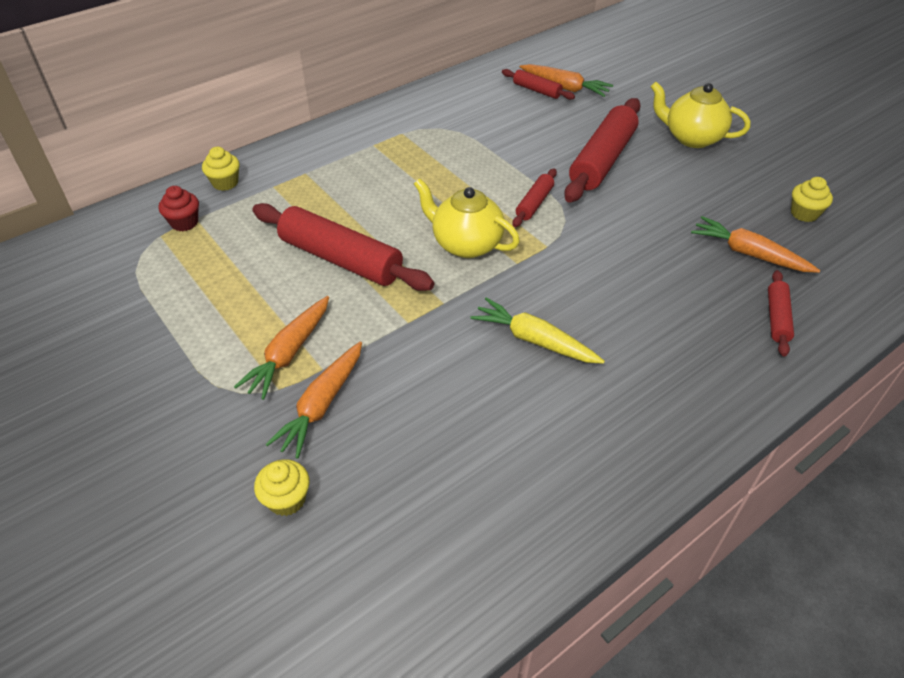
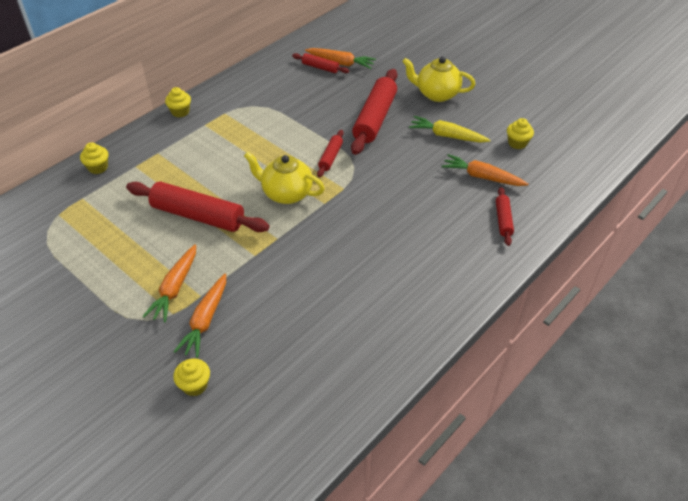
camera: 10 degrees left, 0 degrees up
red cupcake [159,186,199,231] -> none
yellow carrot [470,297,605,364] -> yellow carrot moved to [409,116,491,143]
none -> yellow cupcake [165,87,191,117]

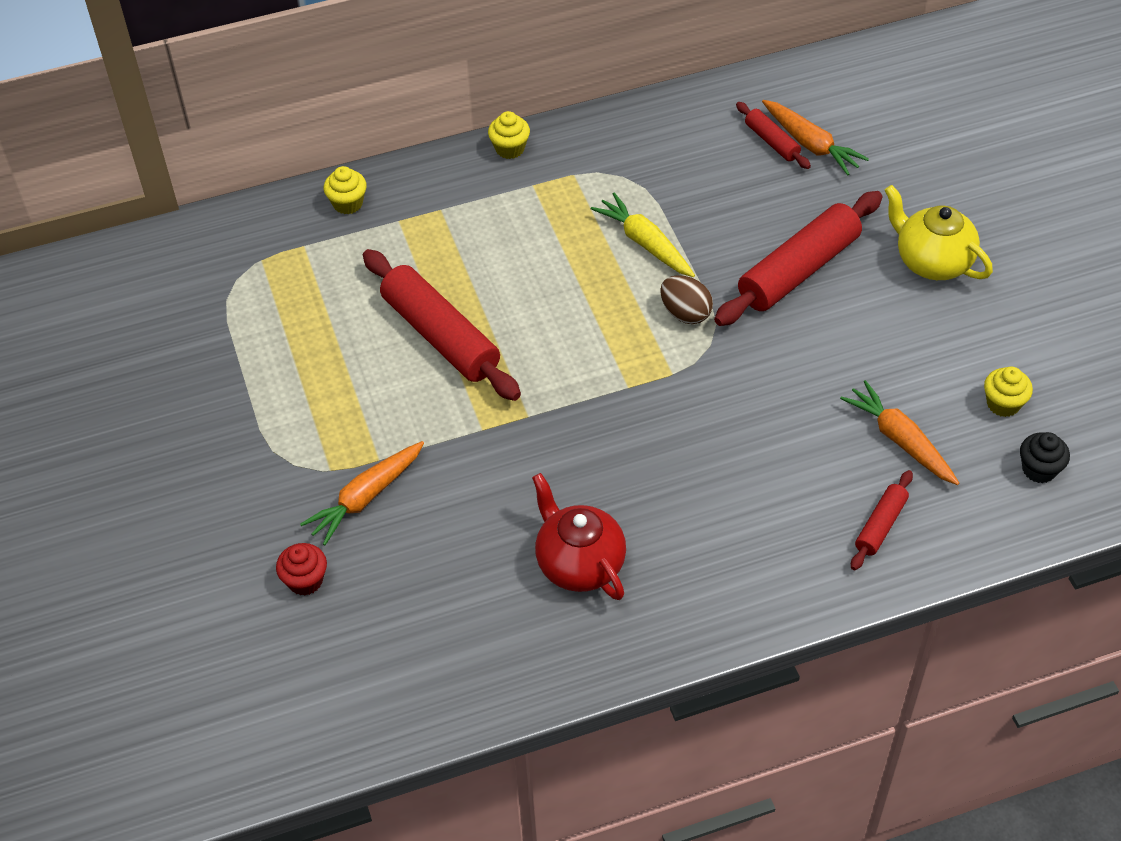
camera: 30 degrees right, 5 degrees up
orange carrot [142,244,196,322] -> none
yellow cupcake [173,358,210,396] -> red cupcake [276,543,327,595]
yellow teapot [244,152,325,204] -> none
red rolling pin [317,130,344,177] -> brown egg [660,275,713,324]
yellow carrot [409,116,491,143] -> yellow carrot moved to [591,192,695,277]
none -> red teapot [532,473,626,600]
none -> black cupcake [1020,432,1070,483]

